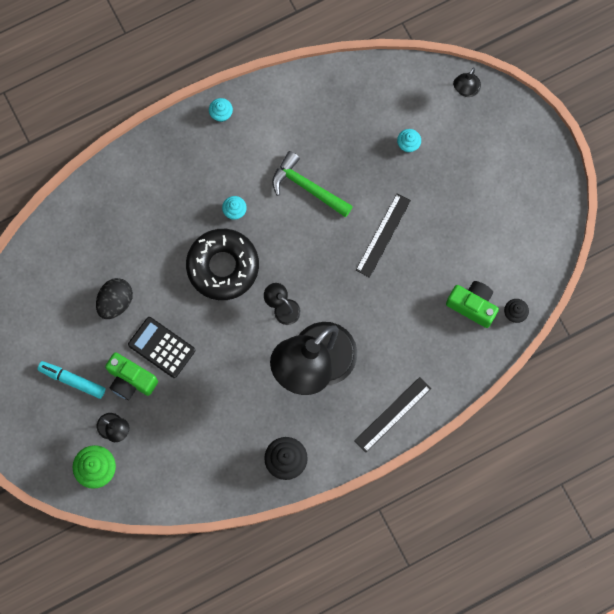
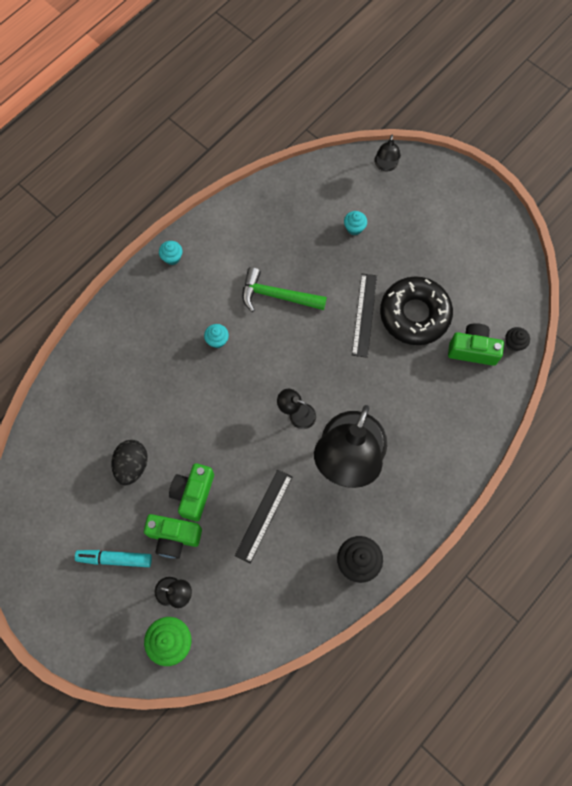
camera: 20 degrees left, 5 degrees down
black calculator [128,317,195,378] -> green camera [169,463,214,521]
black donut [186,229,259,300] -> black donut moved to [380,276,453,345]
black ruler [354,377,431,453] -> black ruler moved to [235,469,292,564]

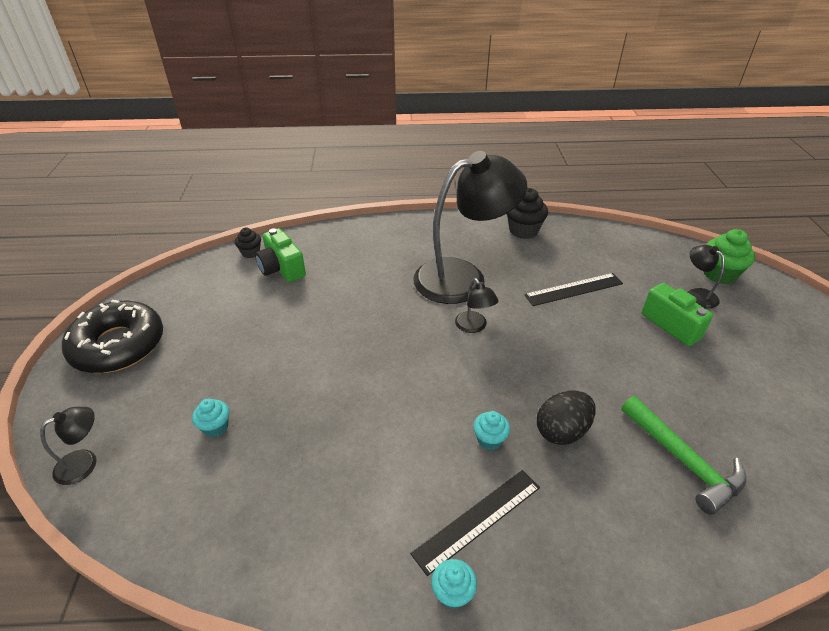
camera: 135 degrees left, 30 degrees down
turquoise marker [75,550,152,567] -> none
black egg [111,440,148,485] -> black egg moved to [537,391,596,445]
green camera [169,463,214,521] -> none
green hammer [242,267,327,312] -> green hammer moved to [621,396,747,515]
black ruler [352,274,377,358] -> black ruler moved to [410,470,540,576]
black donut [380,276,453,345] -> black donut moved to [62,300,163,373]

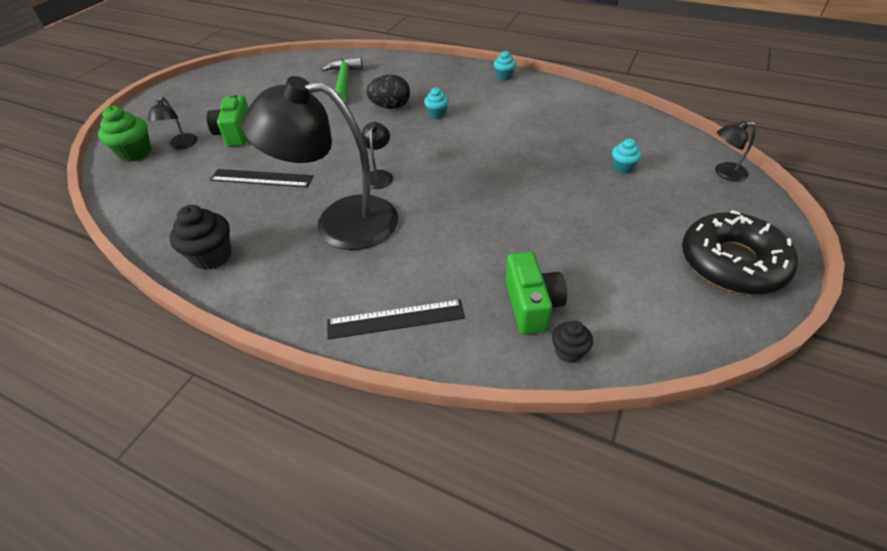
camera: 150 degrees left, 5 degrees up
black ruler [410,470,540,576] -> black ruler moved to [327,300,465,340]

